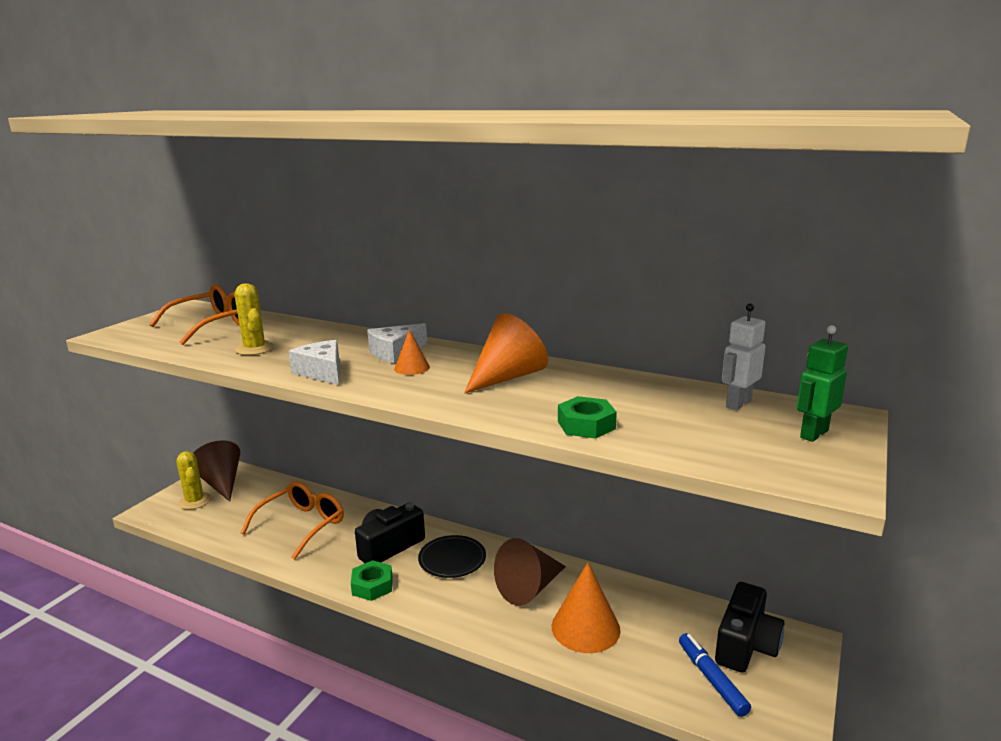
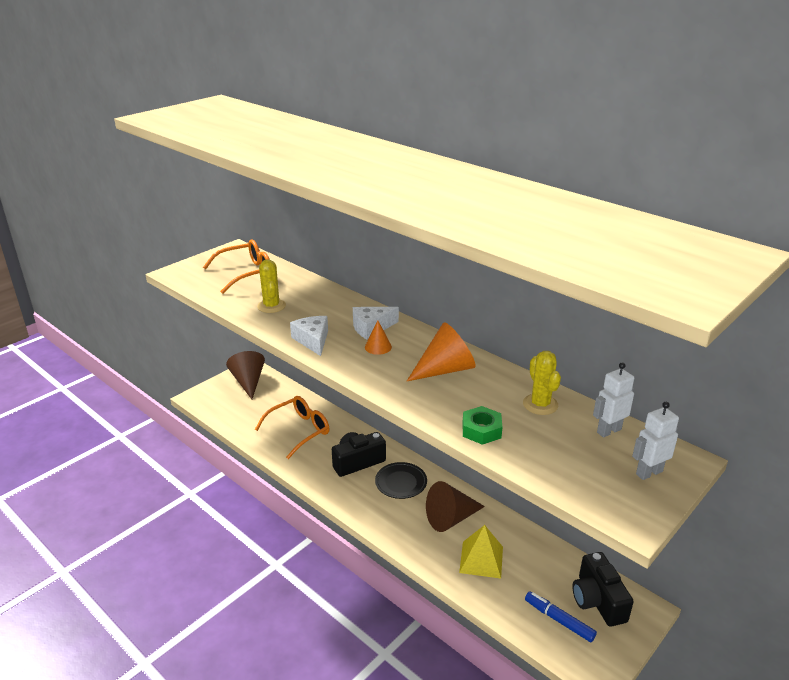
camera: 15 degrees right, 10 degrees up
yellow cactus [176,451,211,510] -> yellow cactus moved to [523,351,561,415]
green nut [351,560,393,601] -> none
orange cone [552,562,620,653] -> yellow pyramid [459,525,503,579]
blue marker [679,633,751,717] -> blue marker turned 45 degrees counterclockwise [525,591,597,642]
black camera [715,582,785,673] -> black camera turned 120 degrees clockwise [572,552,634,627]
green robot [797,325,848,442] -> white robot [632,402,679,480]

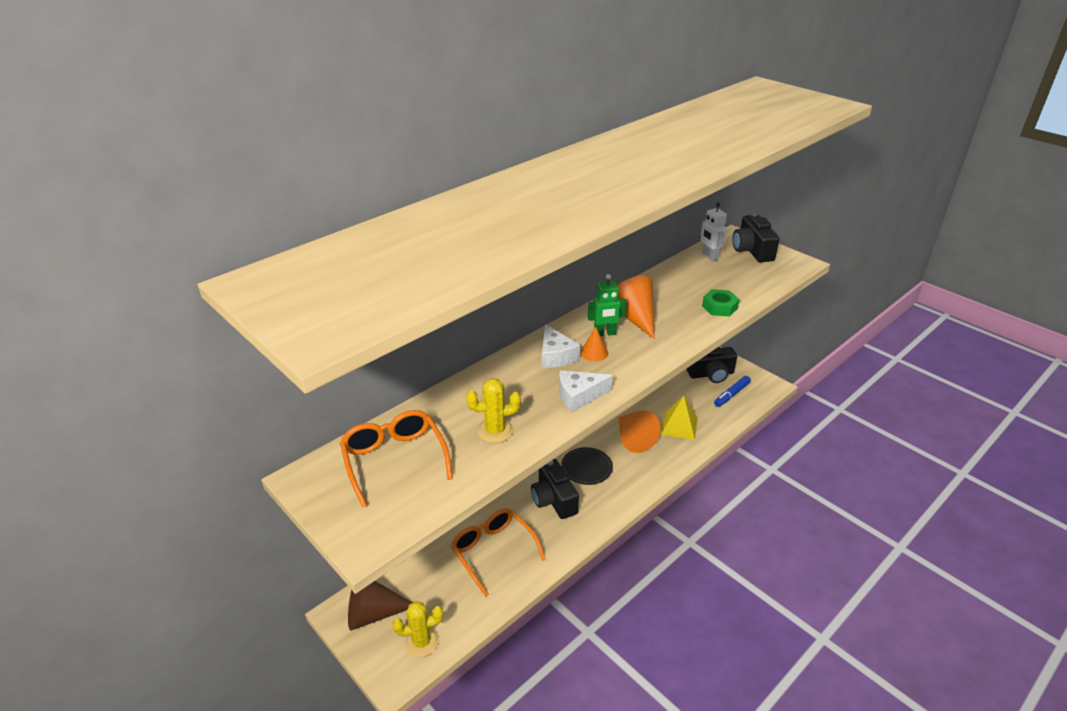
camera: 85 degrees left, 5 degrees up
brown cone [426,481,485,532] -> orange cone [619,410,661,453]
yellow cactus [523,351,561,415] -> yellow cactus moved to [392,601,443,657]
white robot [632,402,679,480] -> black camera [732,213,780,262]
none -> green robot [588,274,627,336]

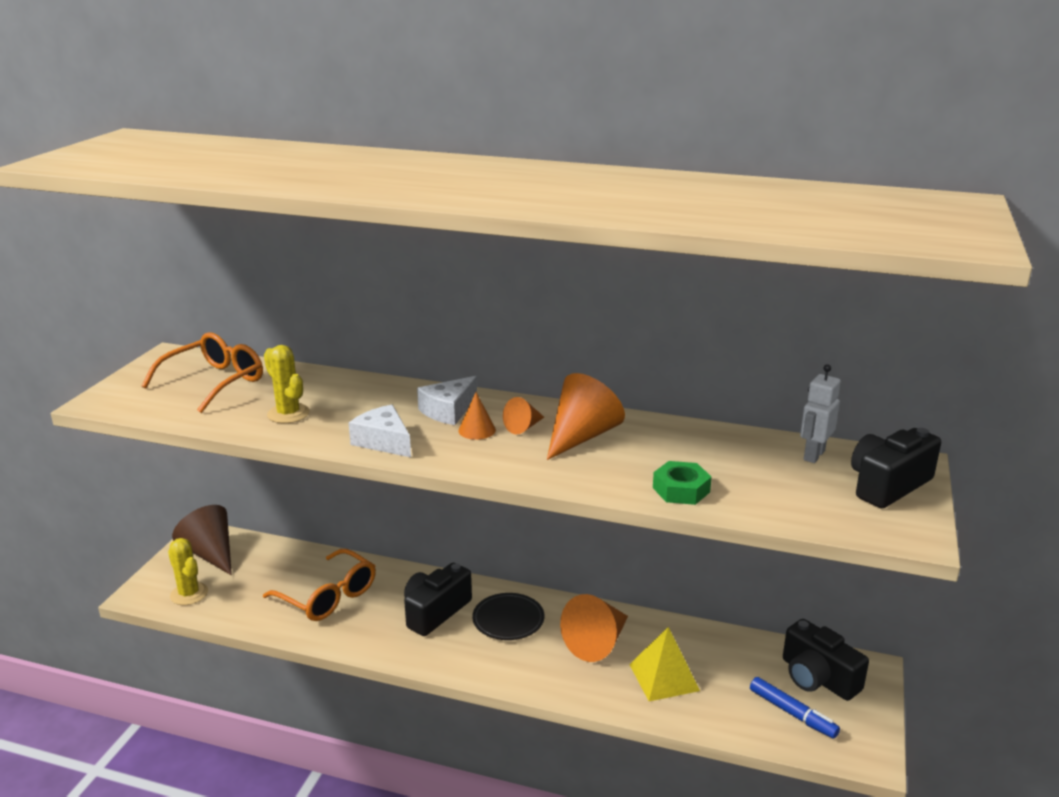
camera: 60 degrees right, 10 degrees down
orange glasses [451,508,546,597] -> orange glasses turned 105 degrees clockwise [263,549,376,621]
green robot [588,274,627,336] -> orange cone [503,397,544,435]
blue marker [714,376,751,407] -> blue marker turned 150 degrees counterclockwise [750,677,840,739]

